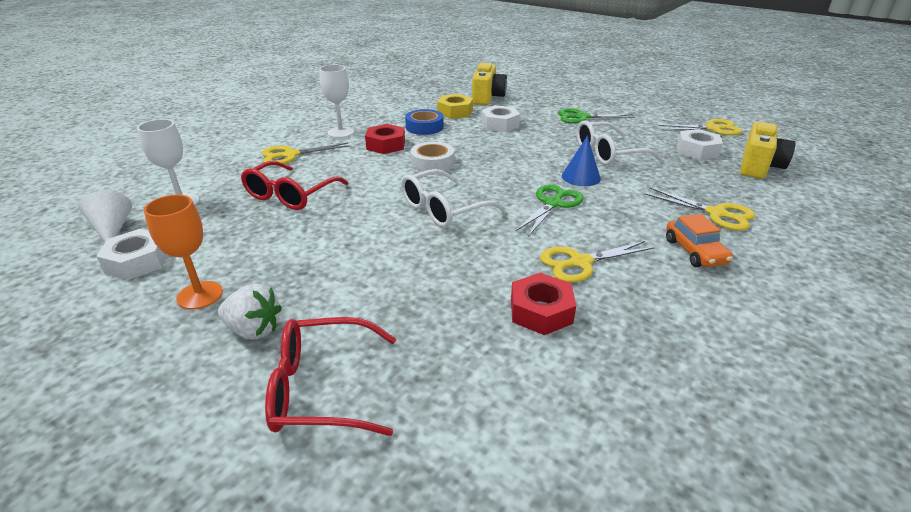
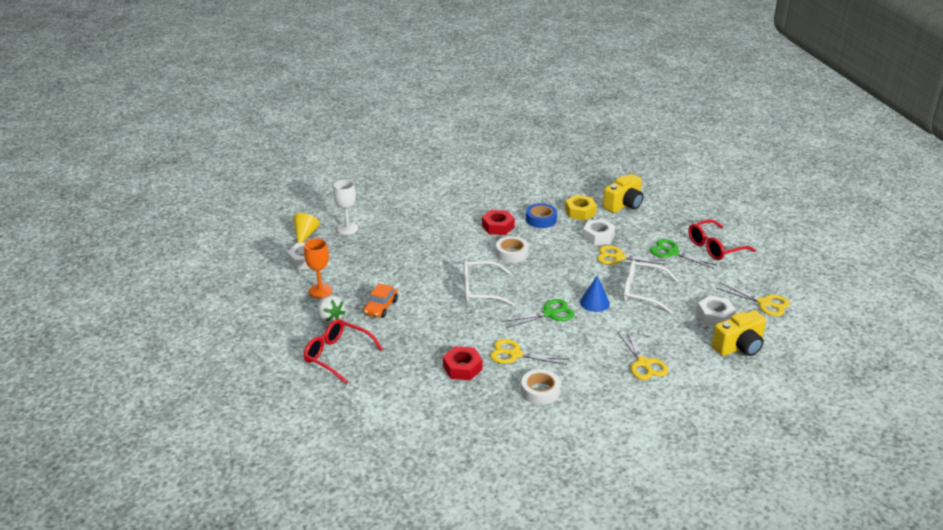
camera: 35 degrees right, 0 degrees up
white cone [78,191,132,242] -> yellow cone [293,213,320,243]
red glasses [241,161,349,210] -> red glasses moved to [688,219,756,260]
yellow scissors [262,142,350,166] -> yellow scissors moved to [597,245,666,265]
white goblet [319,65,354,138] -> none
orange car [666,214,733,267] -> orange car moved to [363,283,398,318]
none -> white tape [521,369,561,405]

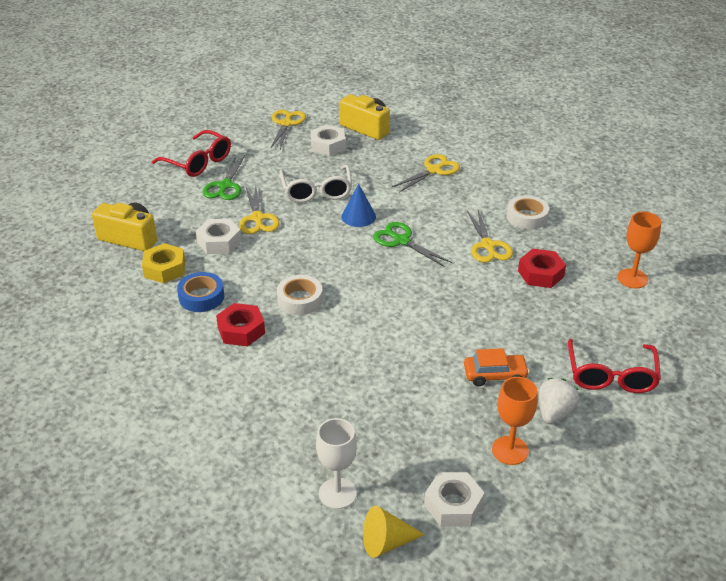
camera: 115 degrees left, 5 degrees up
white glasses [463,260,515,306] -> none
none -> orange goblet [617,212,661,288]

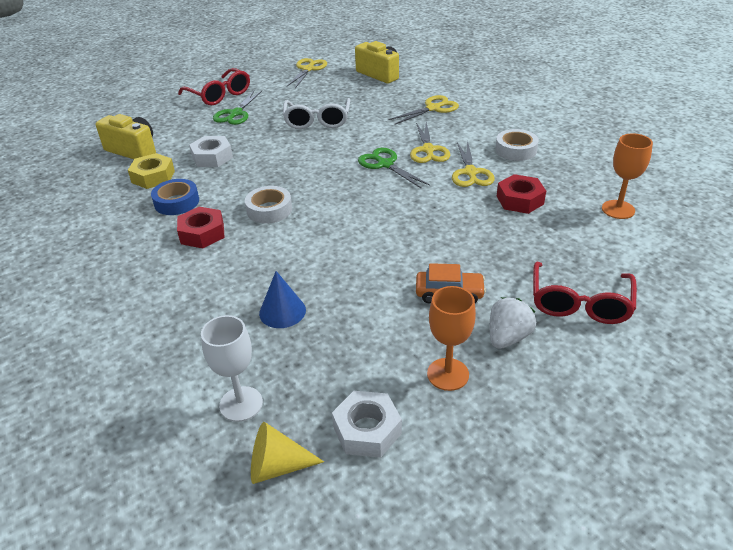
camera: 10 degrees right, 0 degrees up
yellow scissors [239,185,280,234] -> yellow scissors moved to [410,122,450,163]
white nut [311,125,346,156] -> none
blue cone [341,184,376,227] -> blue cone moved to [259,271,306,328]

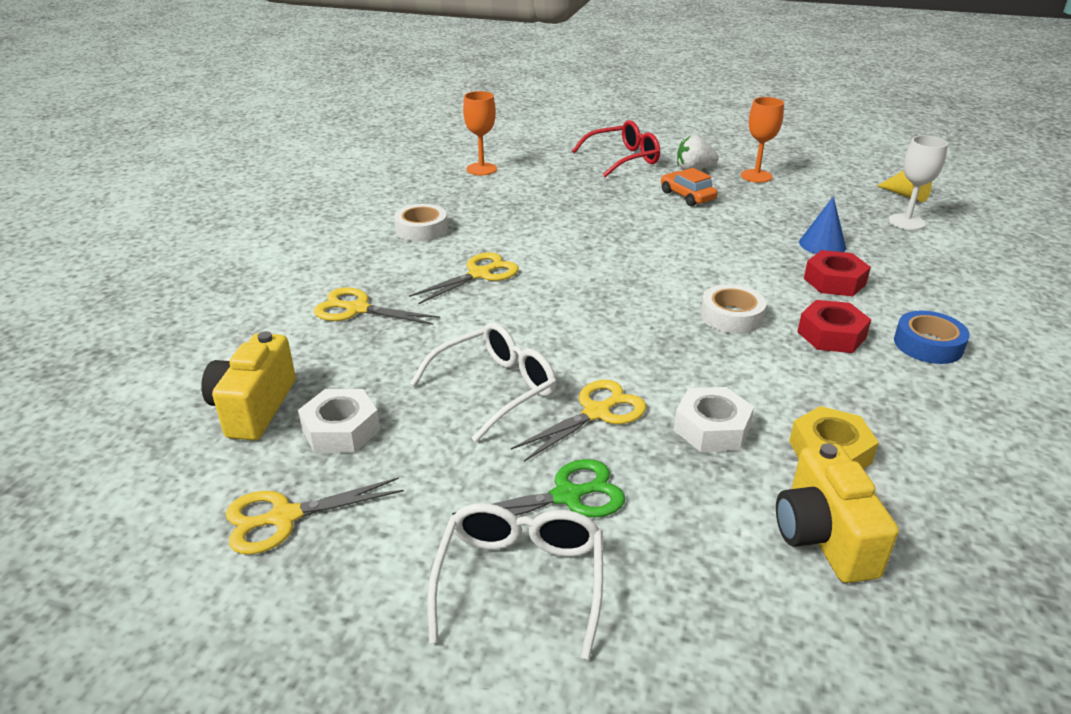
camera: 130 degrees left, 5 degrees down
blue tape [151,179,199,215] -> blue tape moved to [894,310,970,364]
red glasses [178,68,250,105] -> white glasses [427,503,603,659]
white nut [332,391,402,458] -> white nut moved to [298,389,380,453]
green scissors [358,148,430,189] -> none
yellow scissors [452,141,495,187] -> yellow scissors moved to [511,380,646,462]
red nut [497,174,546,214] -> red nut moved to [804,250,871,296]

